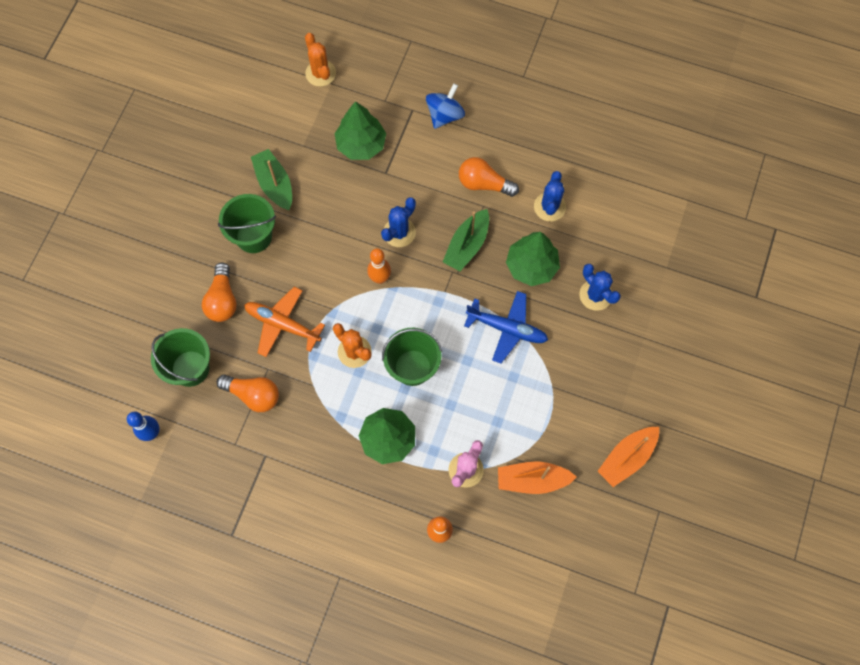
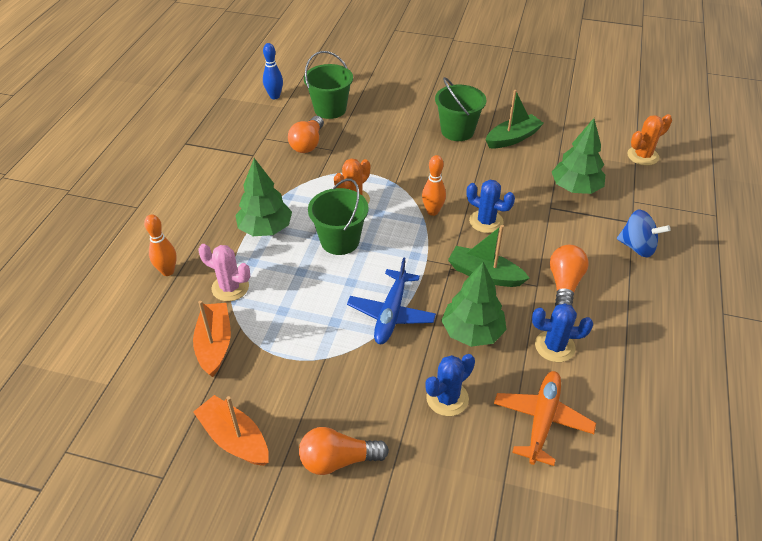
camera: 85 degrees right, 25 degrees down
orange light bulb [202,262,237,322] -> orange light bulb moved to [299,427,389,475]
orange plane [244,287,325,357] -> orange plane moved to [494,371,596,466]

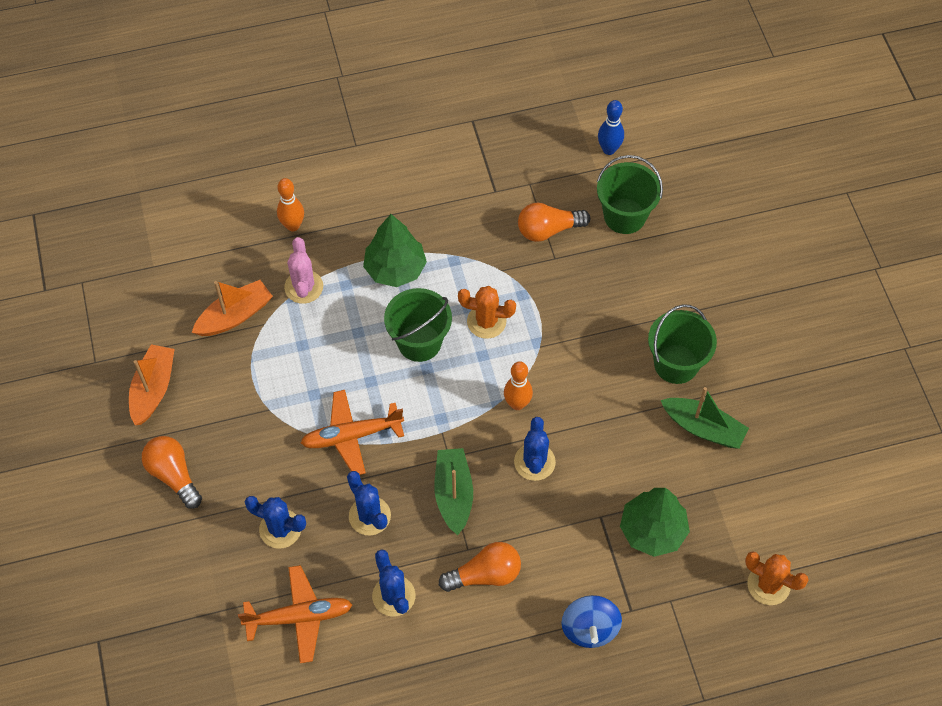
camera: 60 degrees right, 15 degrees up
blue plane [347,257,436,344] -> orange plane [301,390,404,475]
green tree [441,262,507,347] -> blue cactus [347,471,391,536]

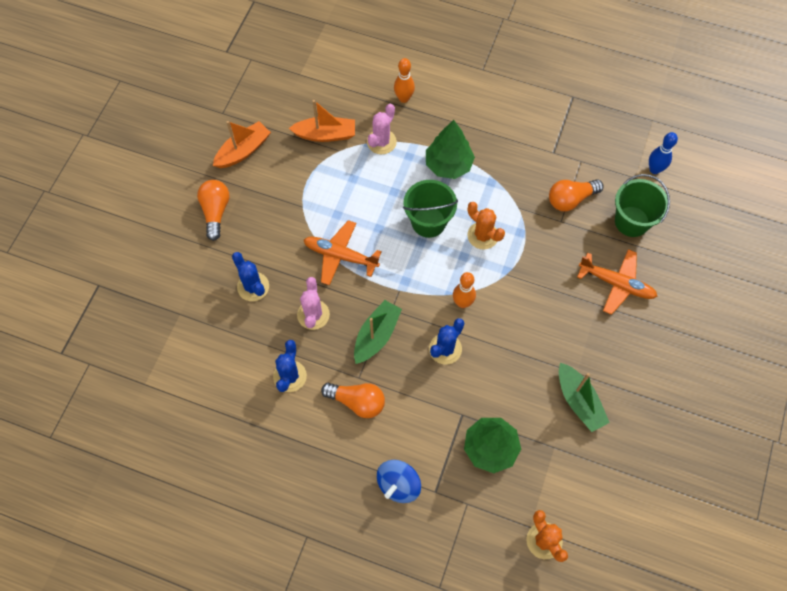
camera: 35 degrees right, 5 degrees up
orange plane [238,565,353,663] -> orange plane moved to [577,249,657,315]
blue cactus [347,471,391,536] -> pink cactus [297,277,330,330]
orange light bulb [518,203,590,242] -> orange light bulb turned 45 degrees counterclockwise [549,179,604,211]
green bucket [648,304,717,384] -> none

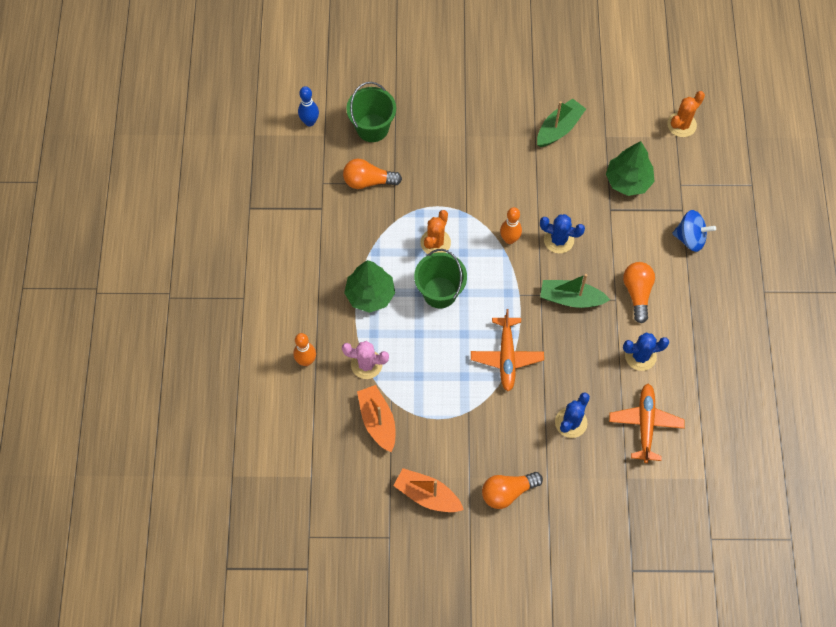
camera: 110 degrees left, 0 degrees up
pink cactus [297,277,330,330] -> none
orange light bulb [549,179,604,211] -> orange light bulb turned 135 degrees clockwise [343,159,402,189]
orange plane [577,249,657,315] -> orange plane moved to [609,384,685,463]

